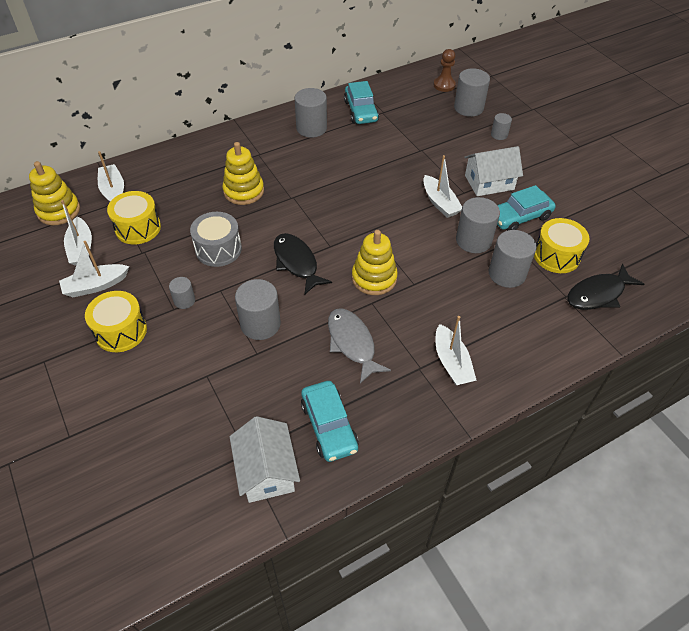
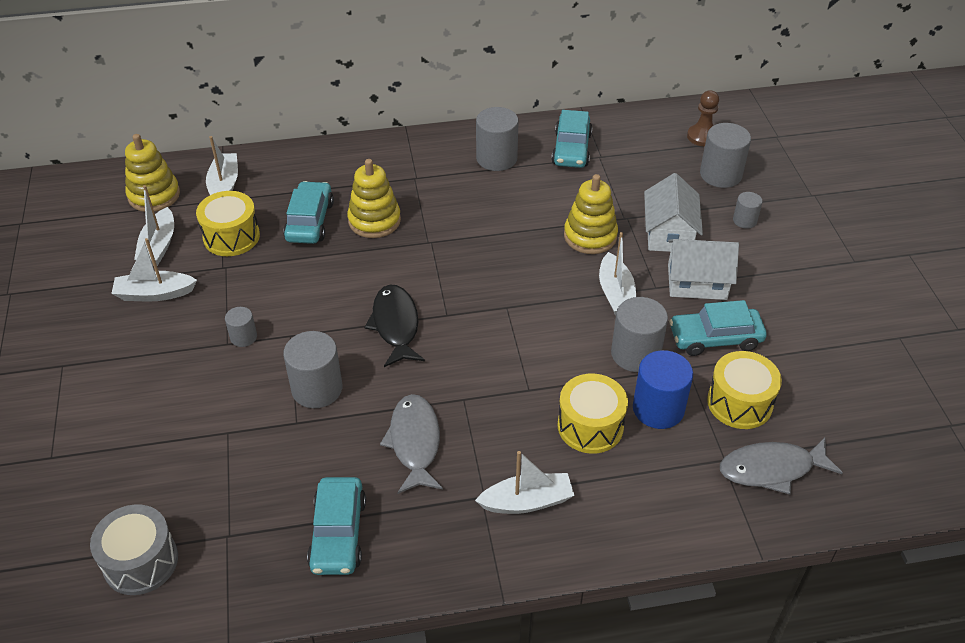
camera: 20 degrees right, 5 degrees down
yellow drum [85,291,147,352] -> yellow drum moved to [558,373,628,454]
grey drum [190,212,242,267] -> grey drum moved to [90,504,178,595]
white house [230,416,300,503] -> white house moved to [644,173,703,252]
yellow stacking toy [352,230,398,295] -> yellow stacking toy moved to [564,174,618,254]
white boat [436,316,477,385] -> white boat turned 105 degrees counterclockwise [475,451,575,514]
grey cylinder [489,230,537,288] -> blue cylinder [633,350,693,429]
black fish [567,264,644,310] -> grey fish [720,437,843,494]
none -> turquoise car [283,181,334,244]

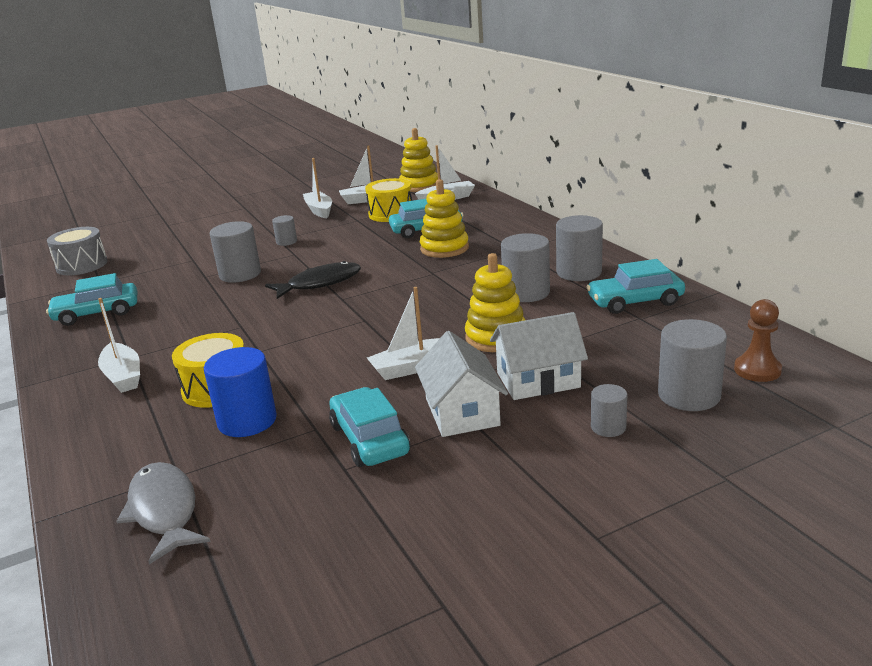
camera: 75 degrees right, 20 degrees down
grey fish [380,394,443,494] -> none
grey cylinder [611,297,668,372] -> grey cylinder moved to [501,233,550,302]
yellow drum [707,351,782,429] -> none

